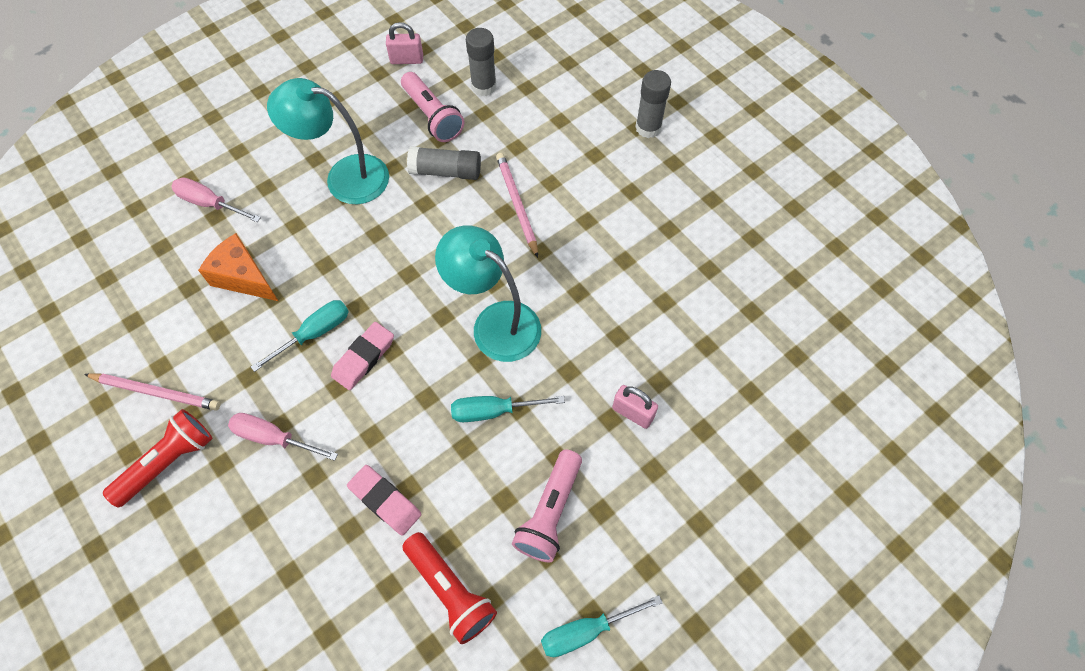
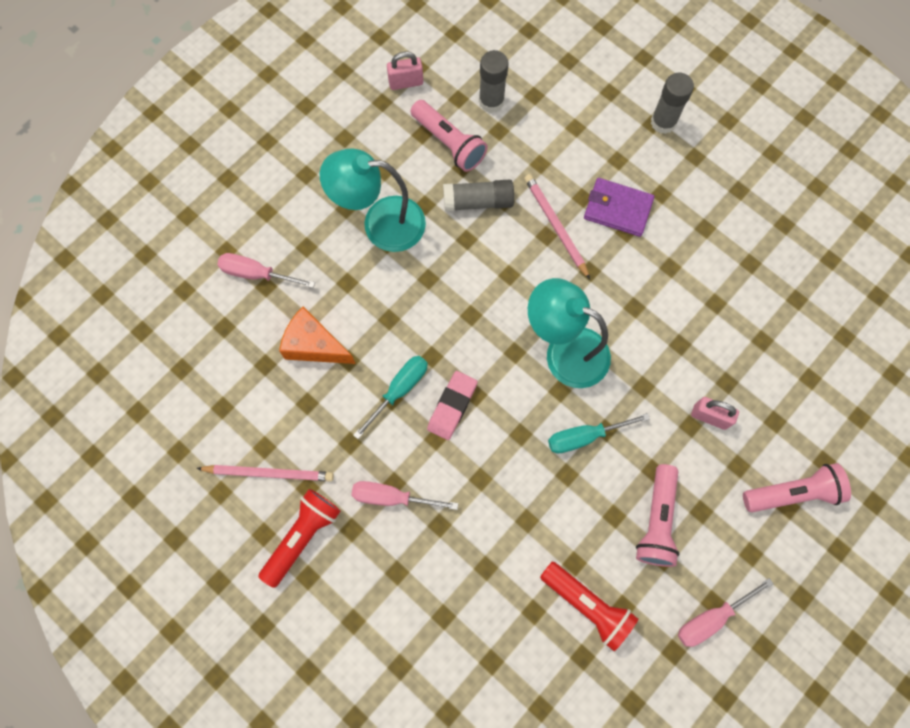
camera: 10 degrees left, 10 degrees up
pink eraser [347,465,422,536] -> none
turquoise screwdriver [541,595,662,657] -> pink screwdriver [678,578,773,647]
none -> purple wallet [584,178,654,237]
none -> pink flashlight [743,463,851,512]

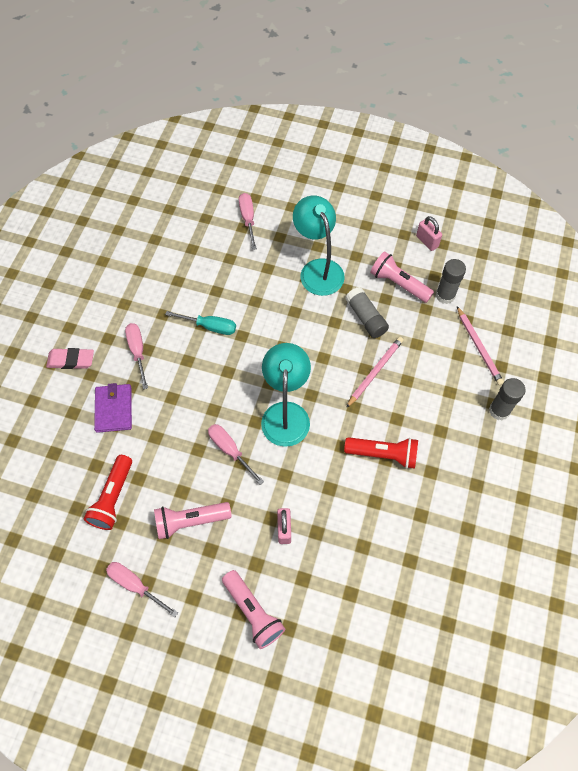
camera: 65 degrees right, 10 degrees down
pink pencil [196,465,334,482] -> pink pencil moved to [457,306,504,386]
red flashlight [258,489,341,588] -> red flashlight moved to [344,437,418,469]
orange cheese [279,307,356,364] -> none
pink flashlight [411,100,488,172] -> pink flashlight turned 105 degrees clockwise [370,251,434,303]
pink eraser [427,371,478,440] -> pink eraser moved to [46,348,94,369]
turquoise screwdriver [548,413,650,453] -> pink screwdriver [208,424,264,485]
purple wallet [584,178,654,237] -> purple wallet moved to [94,383,132,433]

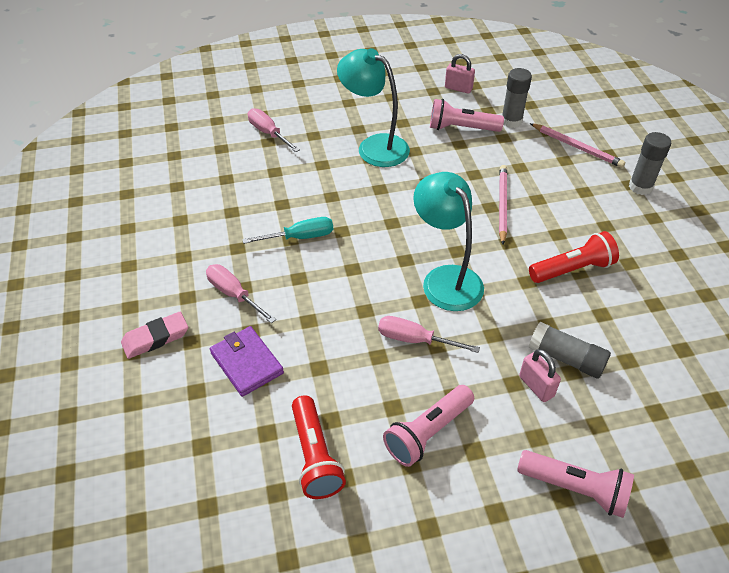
camera: 30 degrees left, 15 degrees down
pink screwdriver [106,562,178,617] -> none
grey glue stick [345,287,389,338] -> grey glue stick moved to [529,322,611,379]

